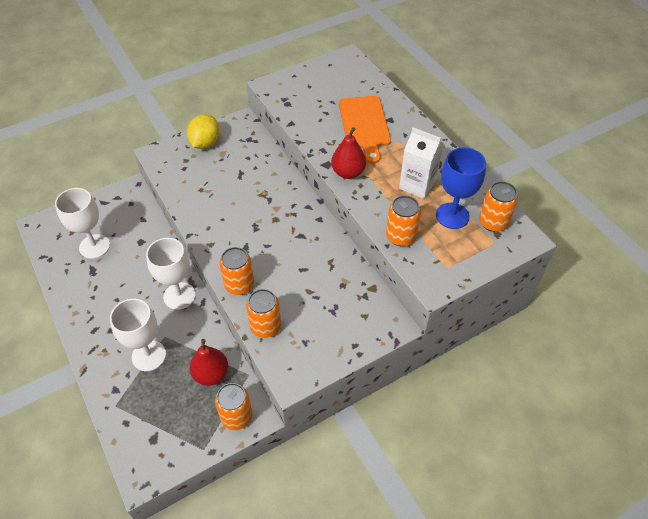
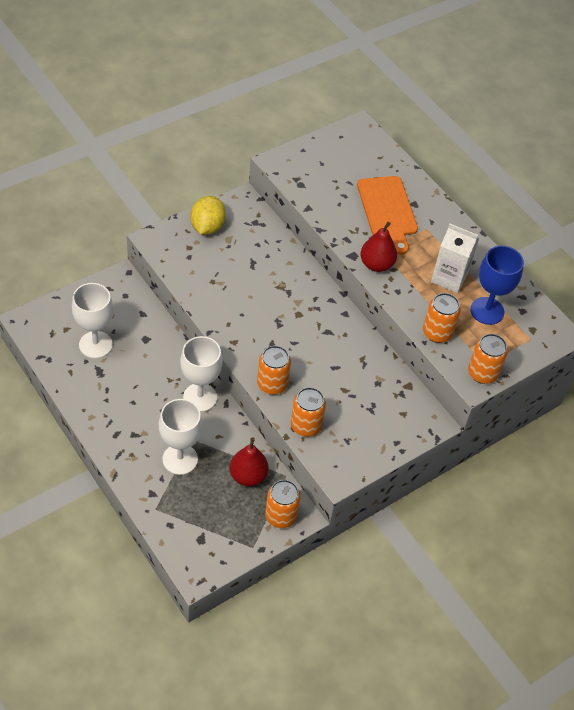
camera: 10 degrees left, 0 degrees up
orange can [479,181,518,232] -> orange can moved to [468,334,508,384]

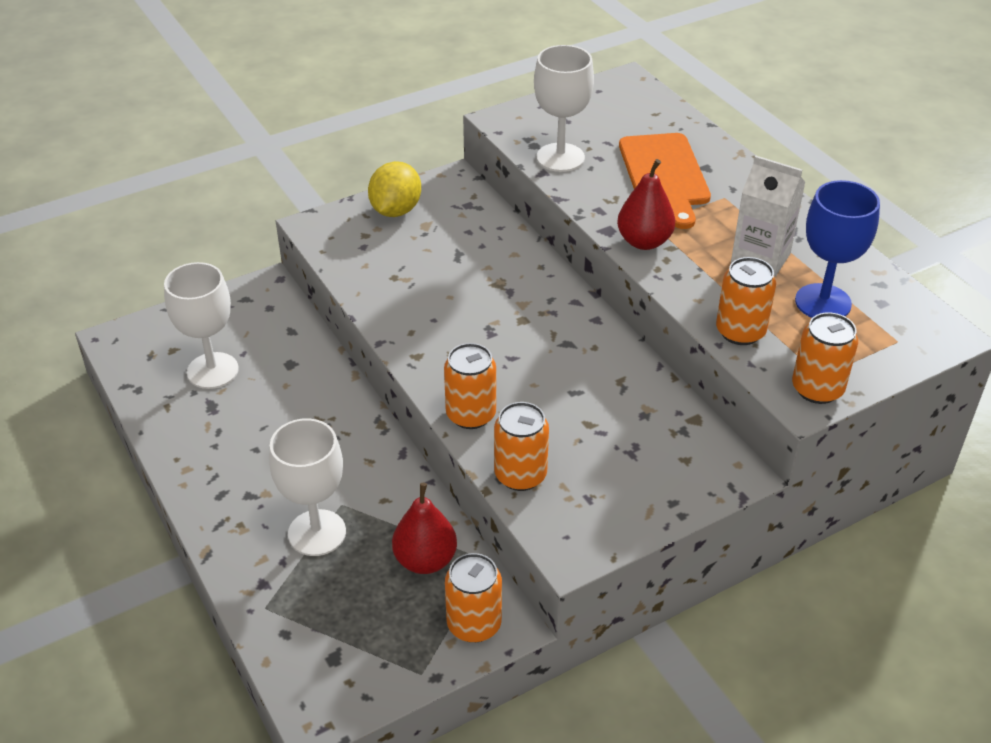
camera: 10 degrees right, 10 degrees down
white goblet [180,336,222,412] -> white goblet moved to [534,45,594,172]

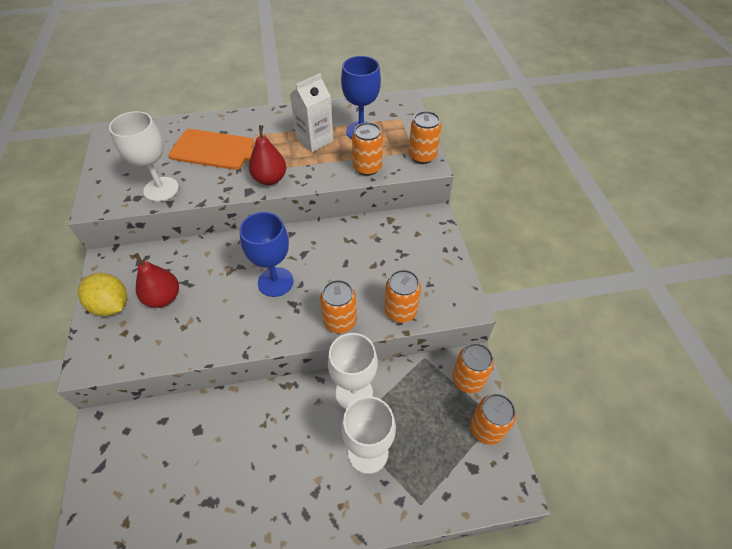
camera: 70 degrees left, 10 degrees up
white goblet [164,262,239,389] -> white goblet moved to [327,333,378,409]
red pear [392,483,457,574] -> red pear moved to [134,253,179,308]
none -> blue goblet [239,212,293,297]
none -> orange can [470,394,516,445]

